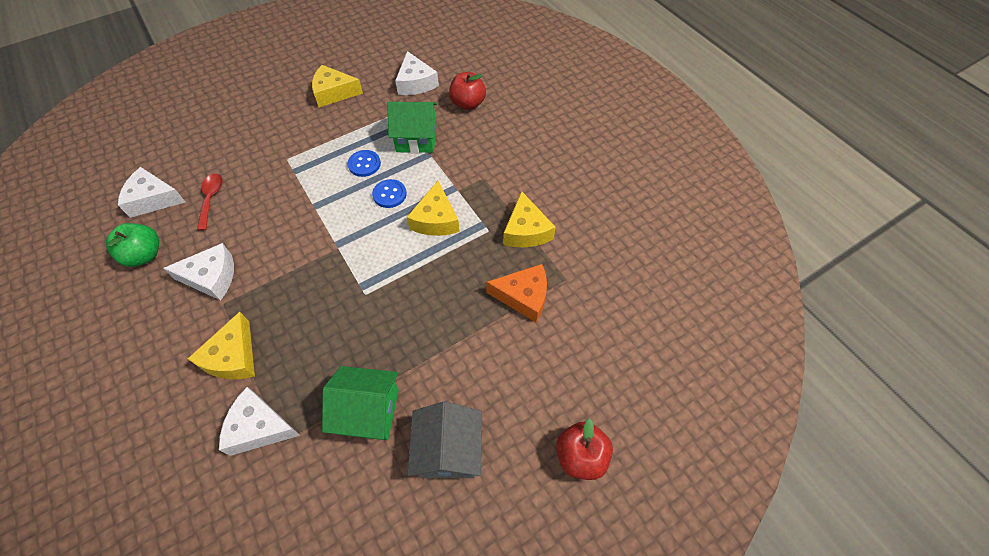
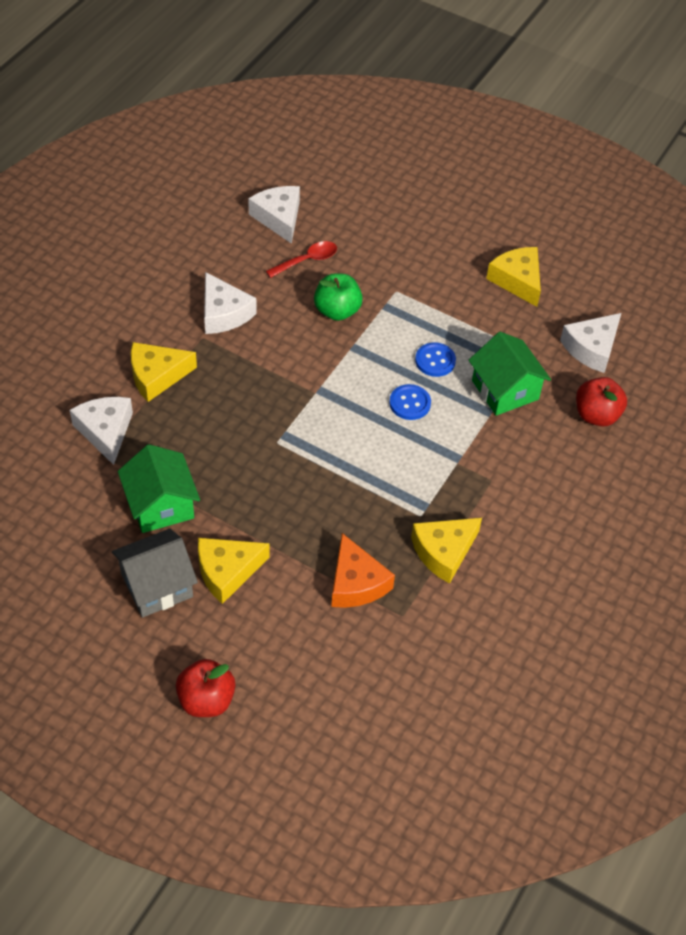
camera: 60 degrees right, 5 degrees down
green apple [106,223,159,267] -> green apple moved to [314,273,363,321]
yellow cheese [407,181,459,236] -> yellow cheese moved to [198,538,270,604]

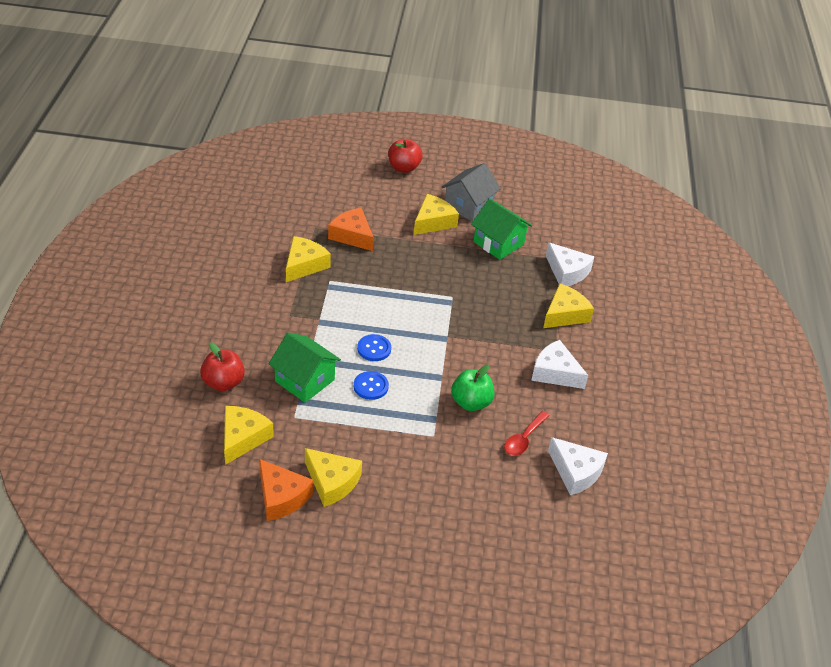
camera: 155 degrees right, 10 degrees down
white cheese [560,313,621,373] -> yellow cheese [224,406,274,465]
none -> orange cheese [259,459,313,521]

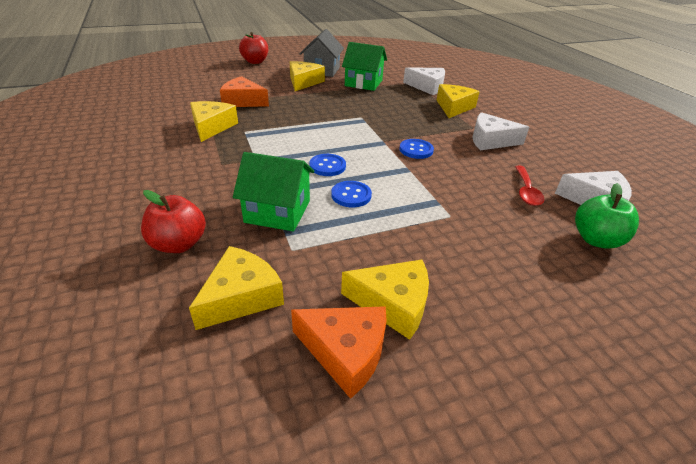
camera: 25 degrees left, 5 degrees down
yellow cheese [224,406,274,465] -> yellow cheese turned 45 degrees clockwise [189,246,284,330]
green apple [451,365,494,411] -> green apple moved to [575,183,639,249]
none -> blue button [399,139,434,159]

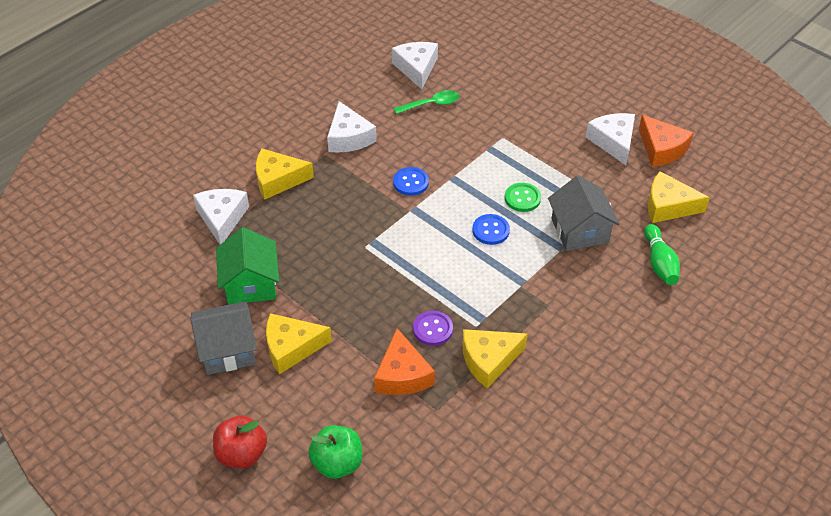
camera: 115 degrees left, 10 degrees up
red apple [141,190,206,253] -> green bowling pin [644,224,680,285]
green house [233,152,314,231] -> grey house [548,175,620,251]
orange cheese [291,306,387,399] -> orange cheese turned 150 degrees clockwise [639,115,694,167]
blue button [331,181,372,207] -> green button [505,183,541,212]
yellow cheese [341,260,429,340] -> white cheese [586,113,635,165]
red spoon [515,165,544,206] -> green spoon [394,90,459,114]
green apple [575,183,639,249] -> green apple moved to [308,425,363,479]
none -> purple button [413,311,453,346]

